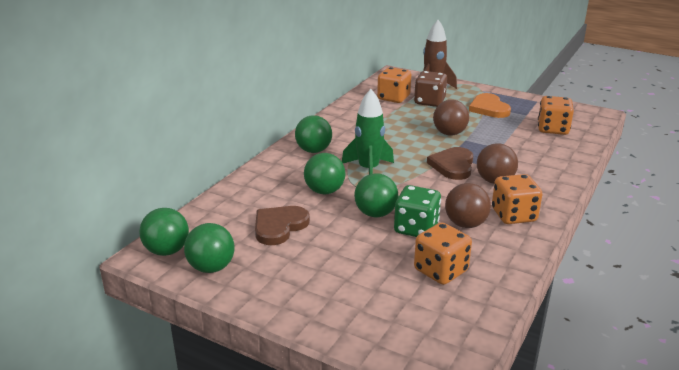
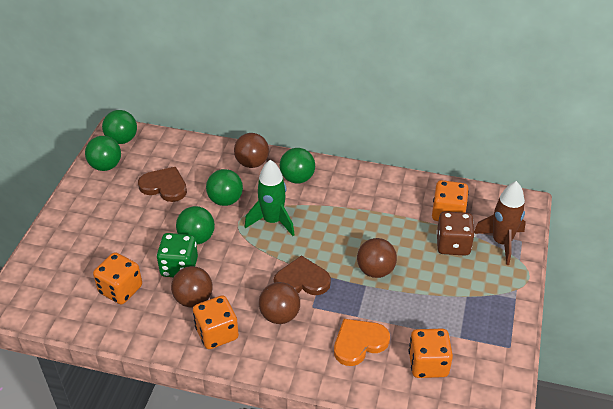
camera: 75 degrees right, 15 degrees up
orange heart [469,93,511,118] -> orange heart moved to [334,319,390,366]
none -> brown ball [234,133,269,168]

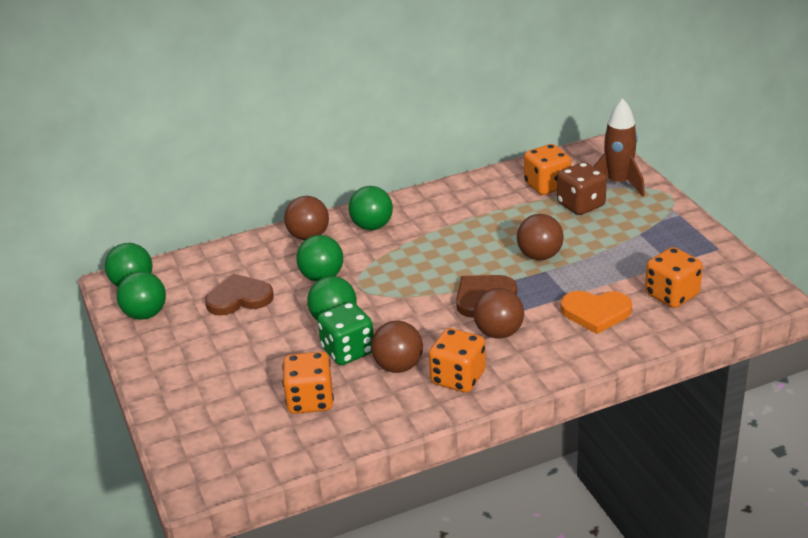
camera: 35 degrees left, 10 degrees down
green rocket [245,160,295,236] -> none
orange heart [334,319,390,366] -> orange heart turned 105 degrees counterclockwise [560,291,632,334]

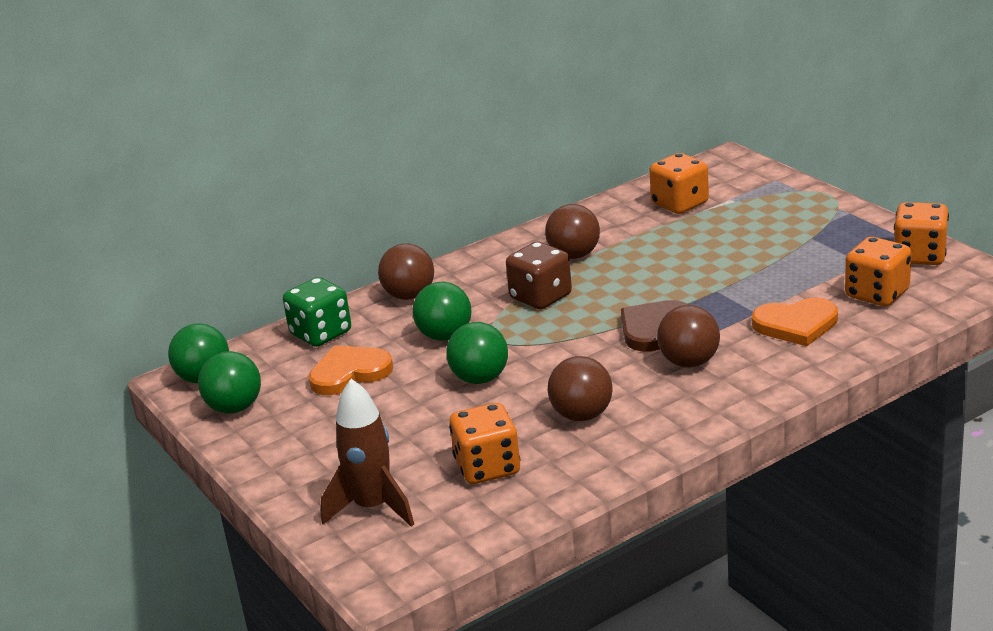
camera: 10 degrees left, 5 degrees down
brown heart [205,274,274,316] -> orange heart [308,345,393,395]
green dice [317,302,374,365] -> green dice moved to [283,277,351,347]
green ball [349,186,393,230] -> none
orange dice [429,328,486,393] -> orange dice moved to [894,202,949,265]
brown ball [517,214,564,260] -> brown ball moved to [545,204,600,259]
brown dice [557,162,607,215] -> brown dice moved to [506,242,572,309]
brown rocket [593,98,645,196] -> brown rocket moved to [321,379,414,527]

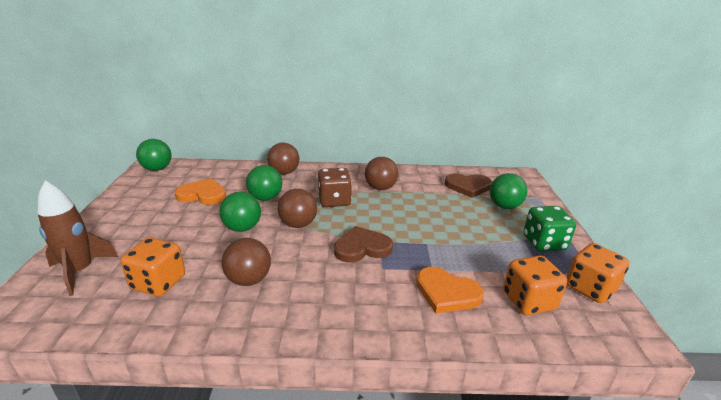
camera: 30 degrees right, 0 degrees up
green ball [198,351,261,413] -> green ball moved to [490,173,527,209]
green dice [283,277,351,347] -> green dice moved to [523,206,576,252]
orange dice [649,153,709,214] -> brown heart [444,173,492,198]
brown ball [657,305,720,367] -> brown ball moved to [278,189,317,228]

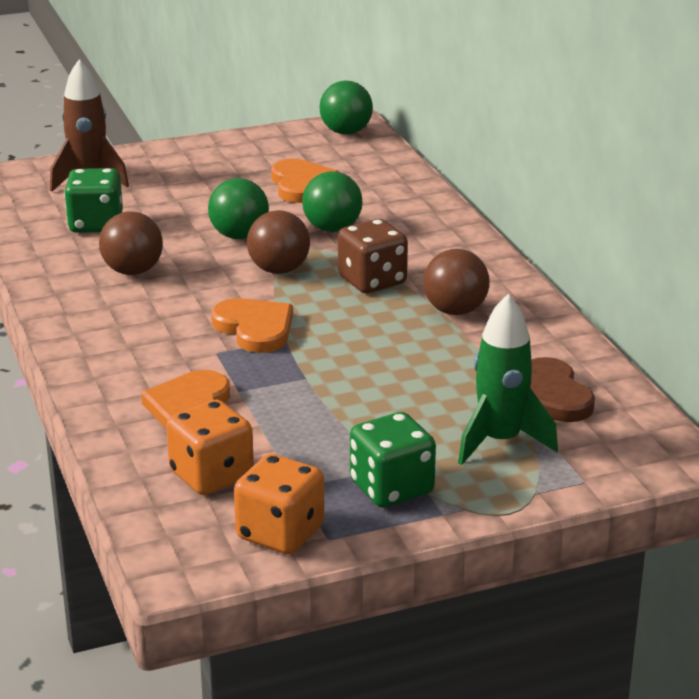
camera: 70 degrees right, 0 degrees up
orange dice [121,238,185,297] -> green dice [64,168,123,233]
brown ball [267,143,299,175] -> none
brown heart [334,226,393,262] -> orange heart [211,298,293,353]
green ball [490,173,527,209] -> green rocket [458,294,558,465]

